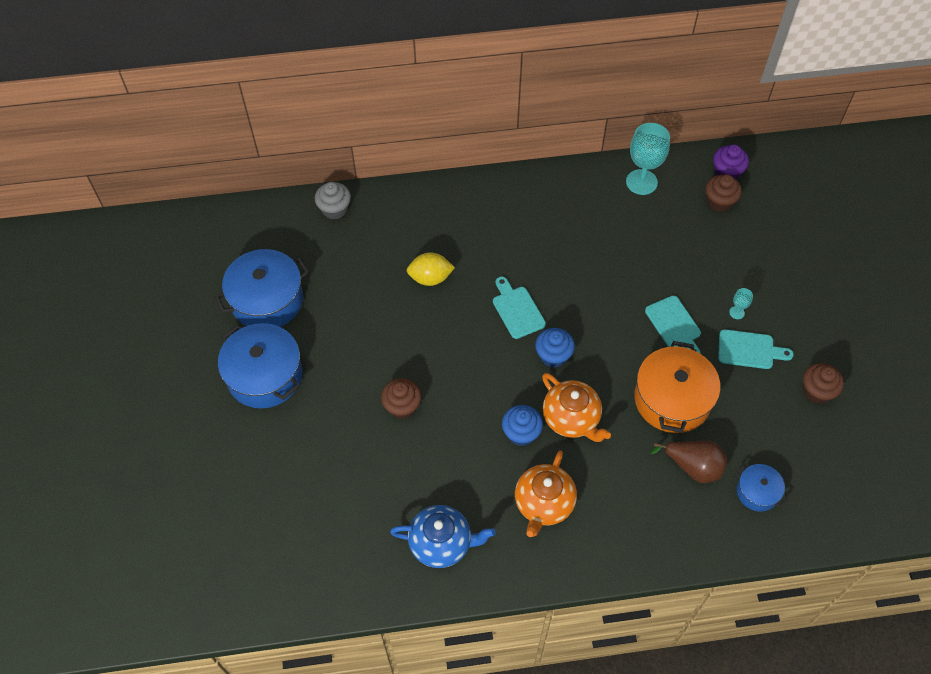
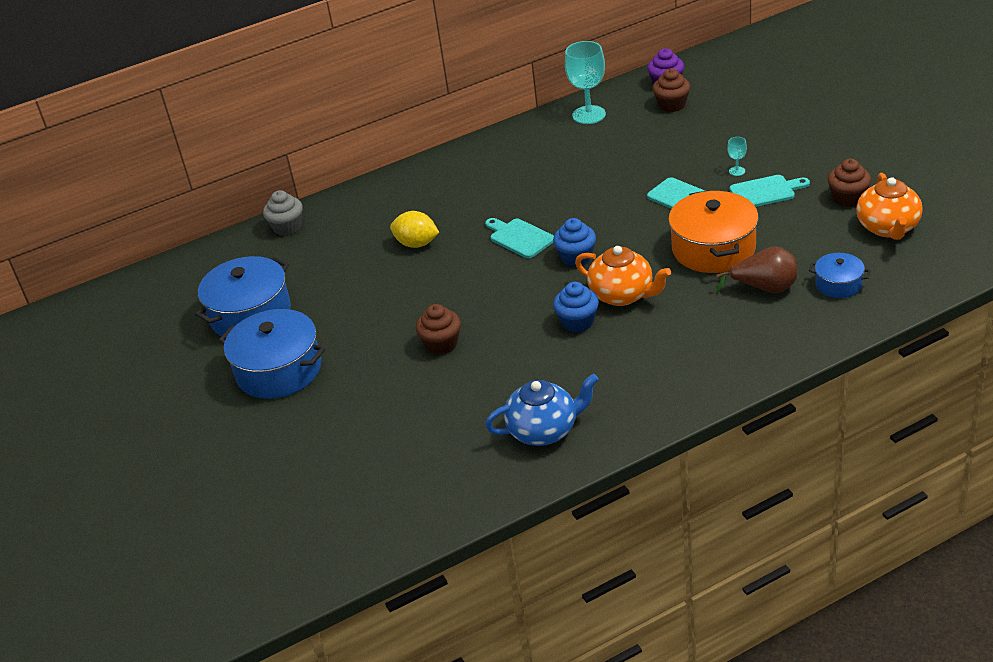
camera: 15 degrees left, 20 degrees down
yellow lemon [407,253,455,286] -> yellow lemon turned 45 degrees clockwise [390,211,440,248]
orange teapot [515,450,577,537] -> orange teapot moved to [856,173,923,240]

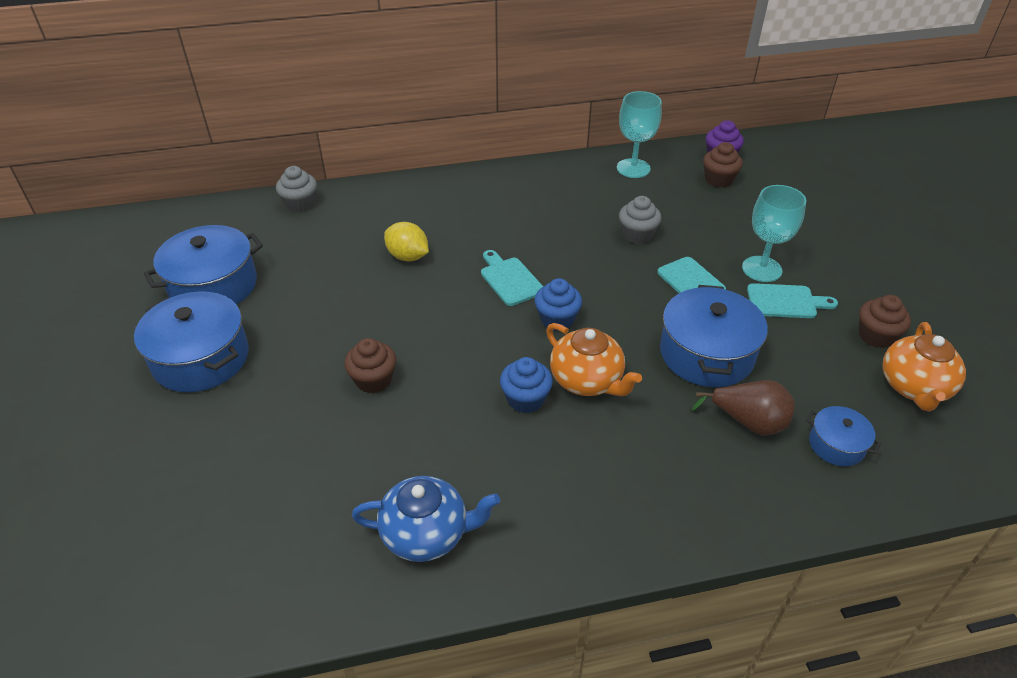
camera: 10 degrees right, 5 degrees up
orange pot [668,190,759,273] -> blue pot [660,285,768,387]
turquoise goblet [727,137,747,176] -> turquoise goblet [742,185,806,282], size x2.24
none -> grey cupcake [619,196,662,244]

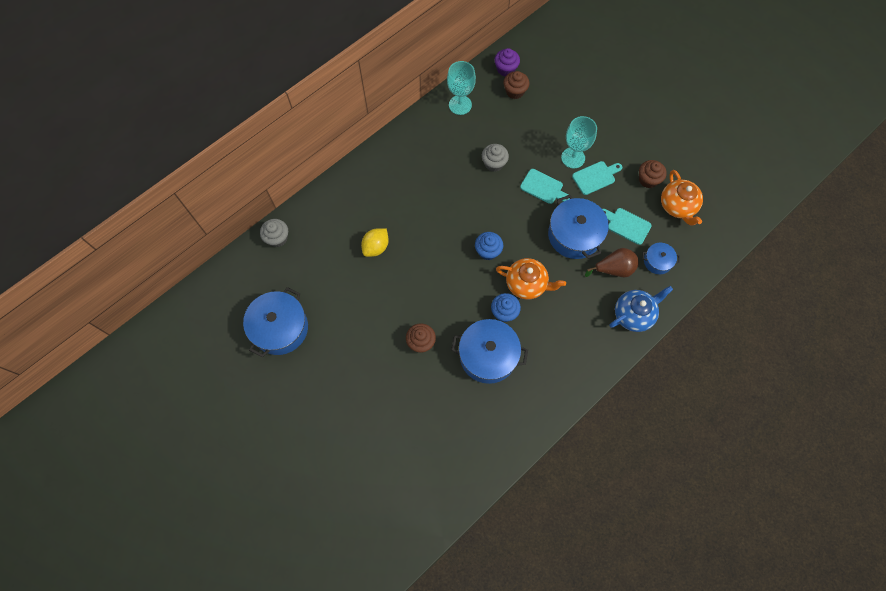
camera: 30 degrees left, 25 degrees up
blue pot [134,292,249,392] -> blue pot moved to [451,319,528,384]
blue teapot [352,476,500,562] -> blue teapot moved to [610,286,673,332]
yellow lemon [384,222,429,261] -> yellow lemon turned 60 degrees counterclockwise [361,228,389,257]
turquoise cutting board [481,250,544,306] -> turquoise cutting board moved to [602,208,652,245]

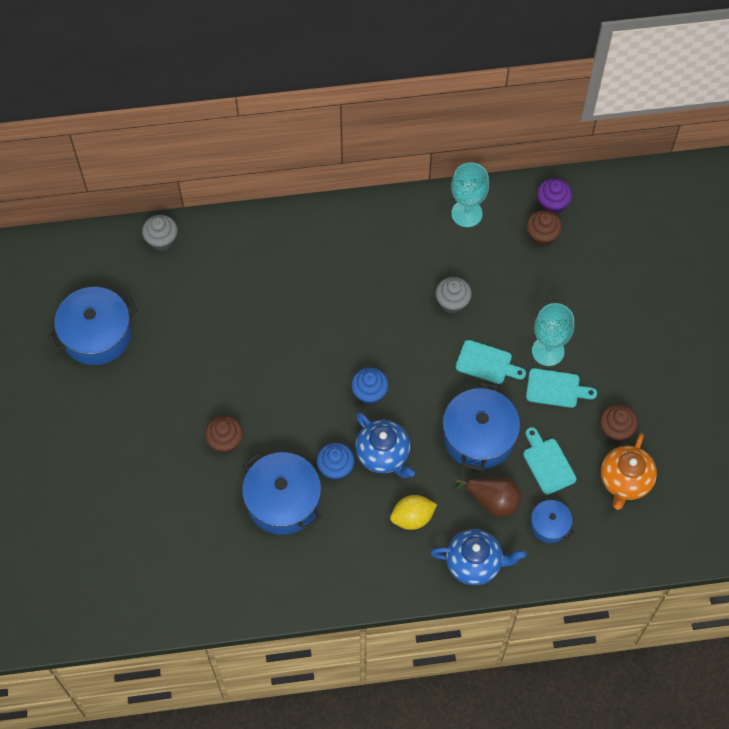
camera: 35 degrees right, 5 degrees down
yellow lemon [361,228,389,257] -> yellow lemon moved to [390,495,437,530]
orange teapot [496,258,566,299] -> blue teapot [355,412,415,478]
turquoise cutting board [520,169,570,204] -> turquoise cutting board turned 45 degrees counterclockwise [455,340,526,384]

